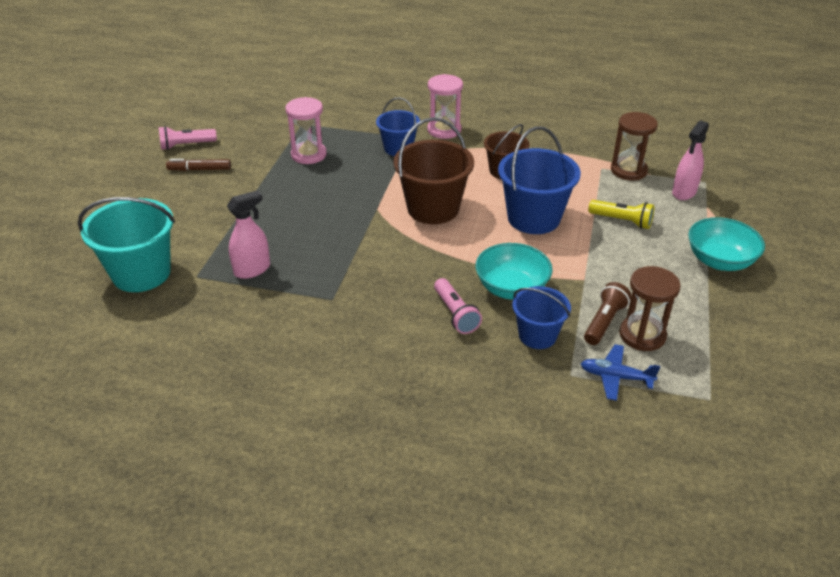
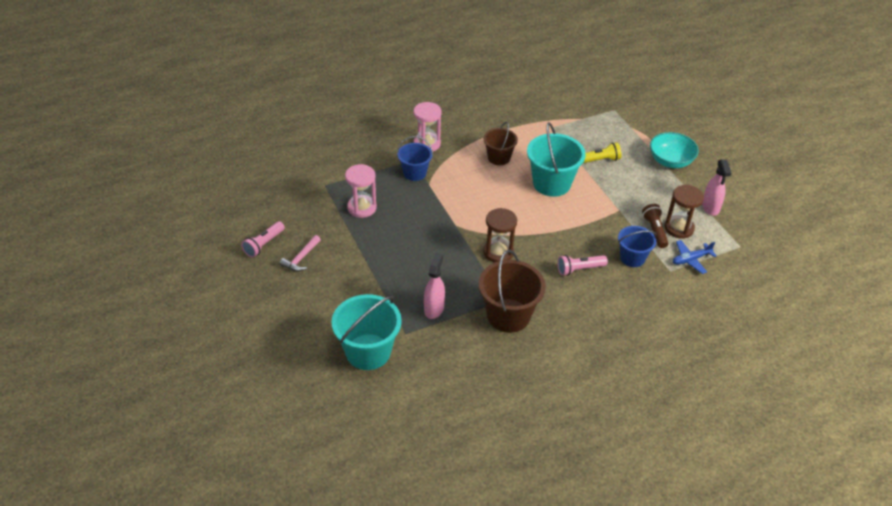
camera: 40 degrees left, 5 degrees up
brown marker [166,159,231,171] -> pink hammer [279,235,321,271]
brown bucket [394,117,474,224] -> brown bucket moved to [478,250,546,333]
pink flashlight [434,278,482,334] -> pink flashlight turned 135 degrees clockwise [557,255,608,276]
turquoise bowl [475,243,553,300] -> none
blue bucket [498,126,581,234] -> turquoise bucket [527,122,586,197]
brown hourglass [611,112,658,180] -> brown hourglass moved to [483,208,517,263]
pink spray bottle [672,120,709,200] -> pink spray bottle moved to [702,159,731,216]

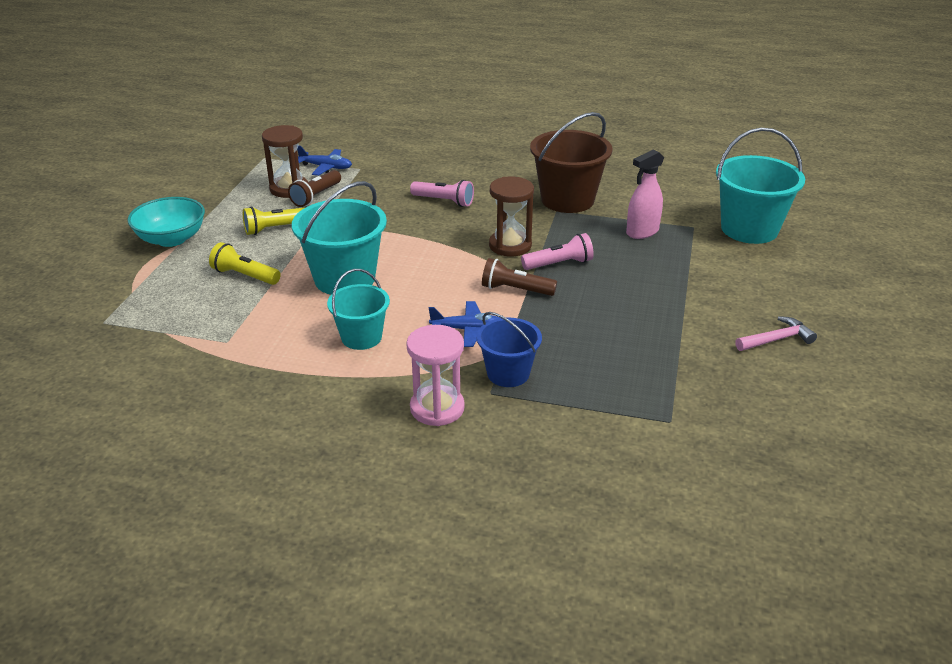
camera: 140 degrees left, 10 degrees down
pink flashlight [241,221,285,258] -> pink flashlight moved to [521,233,594,270]
pink hourglass [345,164,377,218] -> none
brown bucket [483,122,518,165] -> turquoise bucket [327,269,390,350]
blue bucket [618,226,657,267] -> none
pink spray bottle [702,159,731,216] -> none
none -> yellow flashlight [243,207,306,235]
none -> blue plane [429,301,500,347]
none -> brown flashlight [482,258,557,296]

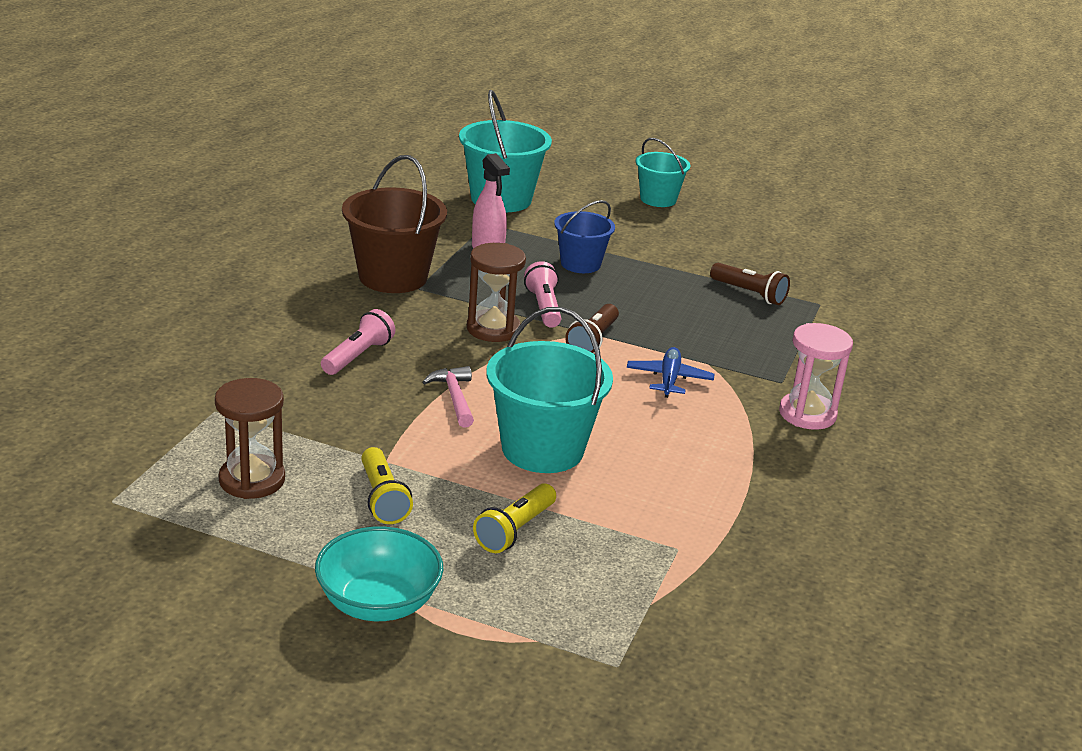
camera: 85 degrees left, 5 degrees down
brown flashlight [288,170,341,207] -> brown flashlight moved to [710,263,790,305]
blue plane [297,145,352,176] -> none
turquoise bucket [327,269,390,350] -> turquoise bucket moved to [635,138,691,207]
blue bucket [477,312,542,387] -> blue bucket moved to [554,200,615,273]
pink hammer [735,316,817,351] -> pink hammer moved to [423,366,474,428]

